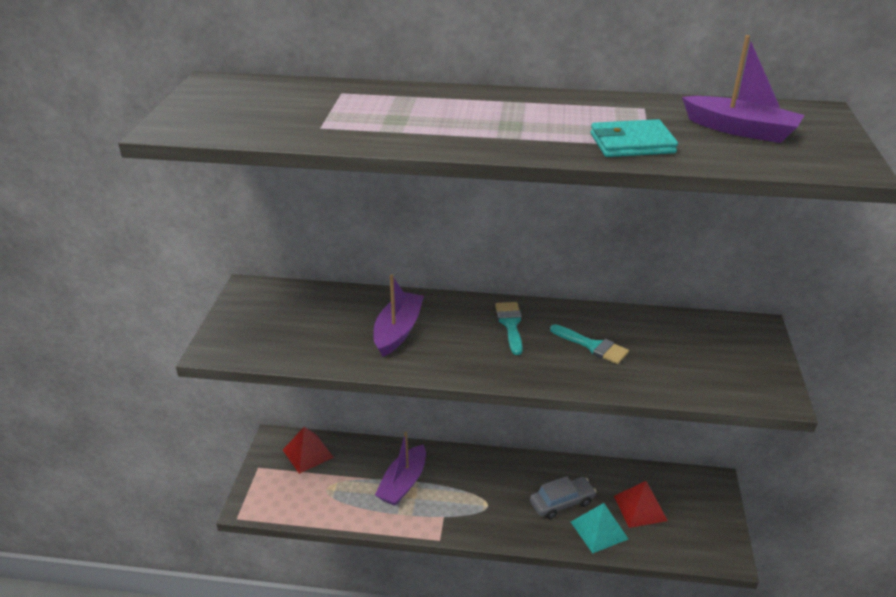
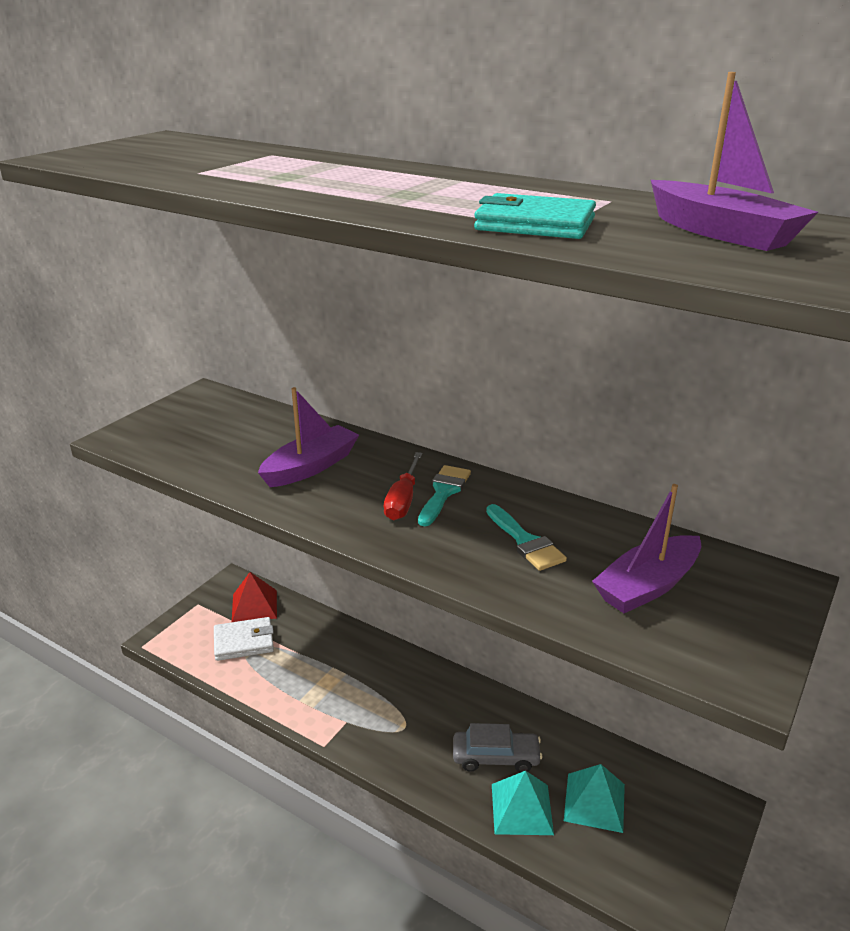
camera: 25 degrees right, 5 degrees down
purple boat [375,432,426,506] -> purple boat moved to [592,484,701,613]
red pyramid [614,481,668,528] -> turquoise pyramid [564,764,625,833]
none -> white wallet [214,617,274,661]
none -> red screwdriver [384,452,423,520]

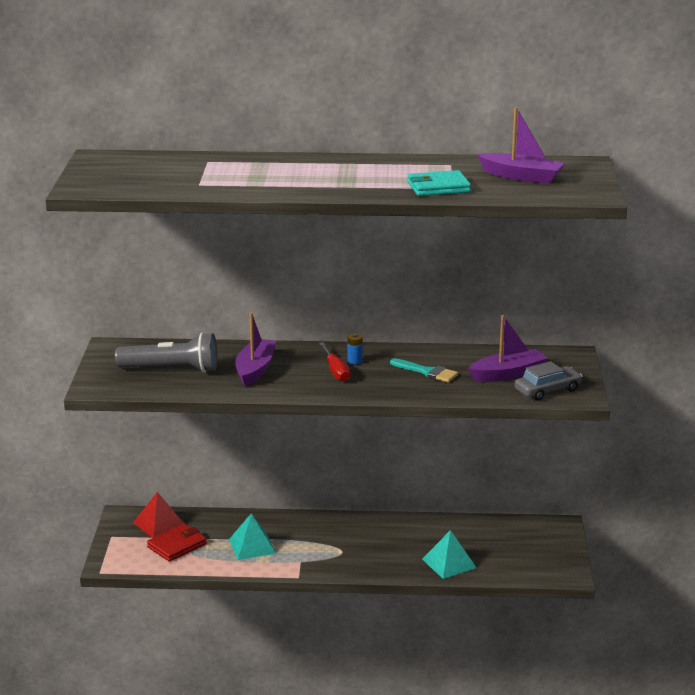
camera: 30 degrees left, 5 degrees down
white wallet [214,617,274,661] -> red wallet [147,524,207,562]
turquoise brush [418,465,471,526] -> blue battery [348,333,363,364]
grey car [453,723,543,773] -> grey car moved to [515,361,582,401]
turquoise pyramid [564,764,625,833] -> turquoise pyramid moved to [229,513,276,560]
purple boat [592,484,701,613] -> purple boat turned 135 degrees counterclockwise [468,315,548,382]
none -> grey flashlight [115,332,218,373]

